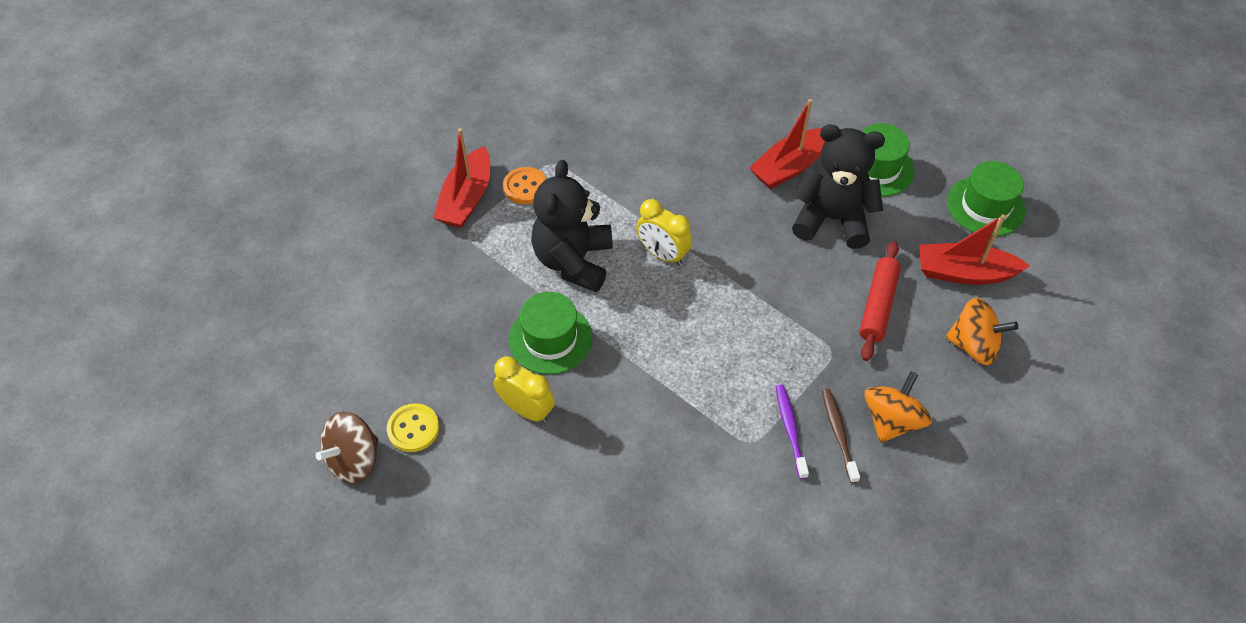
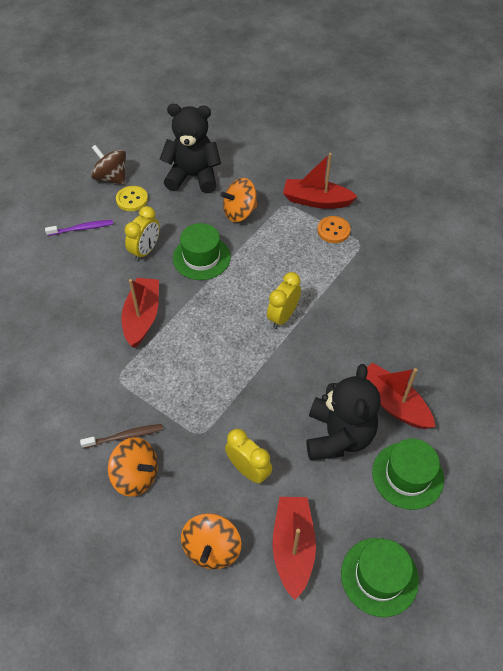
camera: 85 degrees right, 0 degrees up
black teddy bear [531,160,613,292] -> black teddy bear moved to [160,104,221,193]
purple toothbrush [776,385,809,479] -> purple toothbrush moved to [45,220,113,236]
red rolling pin [859,241,901,361] -> yellow clock [225,429,272,484]
none -> red boat [121,278,159,348]
none -> orange spinning top [220,178,258,222]

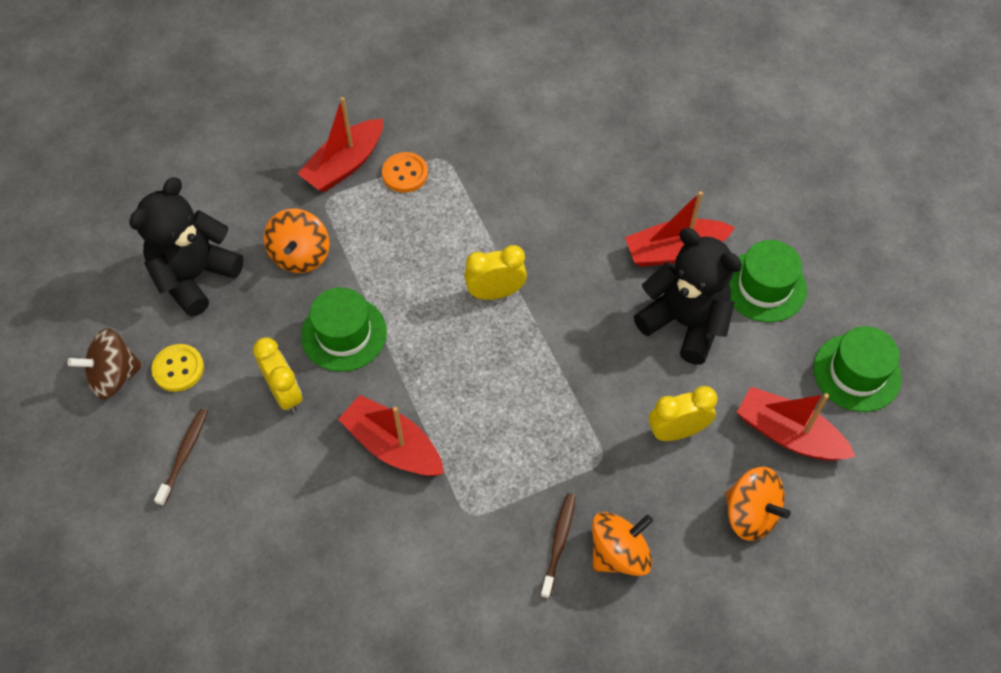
camera: 60 degrees left, 5 degrees up
purple toothbrush [45,220,113,236] -> brown toothbrush [154,409,208,506]
yellow clock [267,272,301,329] -> yellow clock turned 105 degrees clockwise [464,245,527,300]

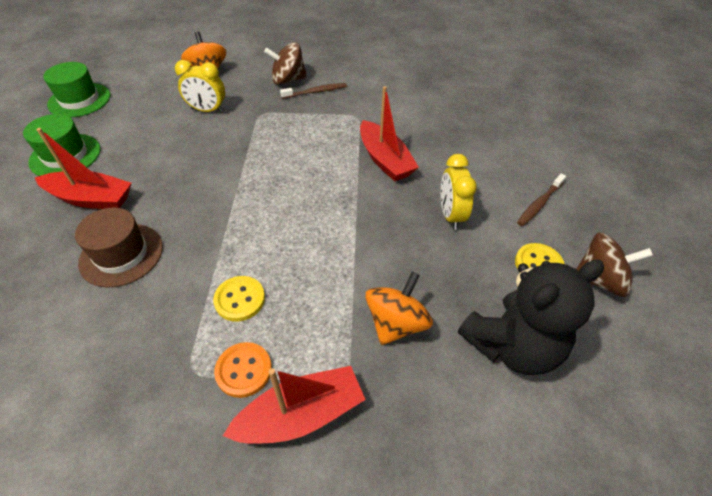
camera: 155 degrees left, 10 degrees down
green hat [301,287,387,372] -> none
yellow clock [464,245,527,300] -> none
brown toothbrush [540,493,576,599] -> brown toothbrush turned 150 degrees counterclockwise [280,83,347,99]
orange spinning top [592,512,653,576] -> brown spinning top [264,42,307,85]
black teddy bear [634,228,742,365] -> none
red boat [737,387,856,461] -> none
none -> brown hat [75,207,163,288]
none -> yellow button [213,276,265,322]

